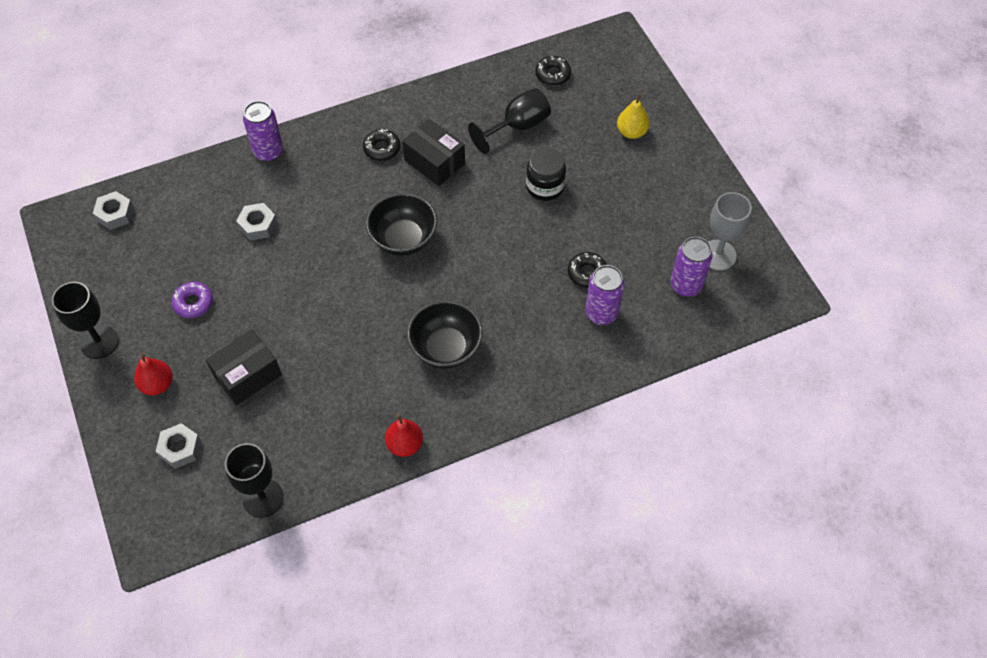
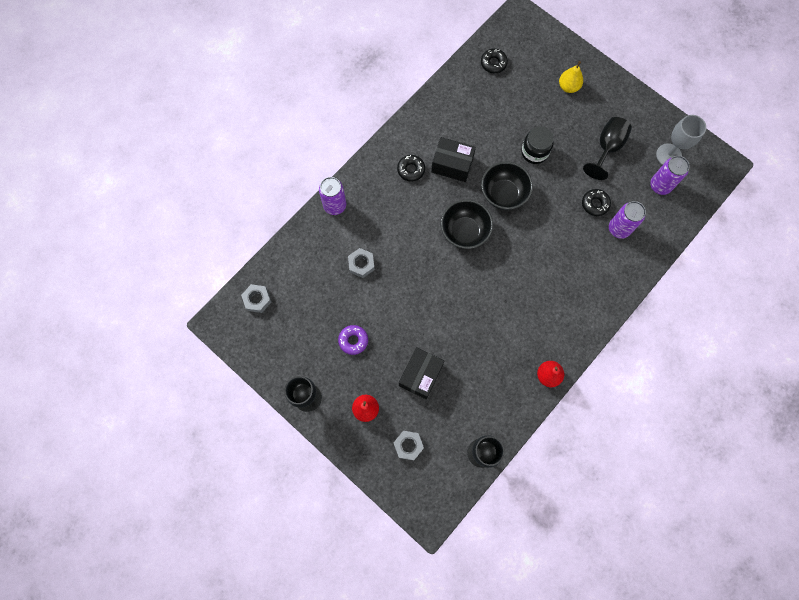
camera: 25 degrees left, 15 degrees up
black bowl [407,300,483,369] -> black bowl moved to [481,161,533,210]
black goblet [468,88,551,154] -> black goblet moved to [583,117,632,180]

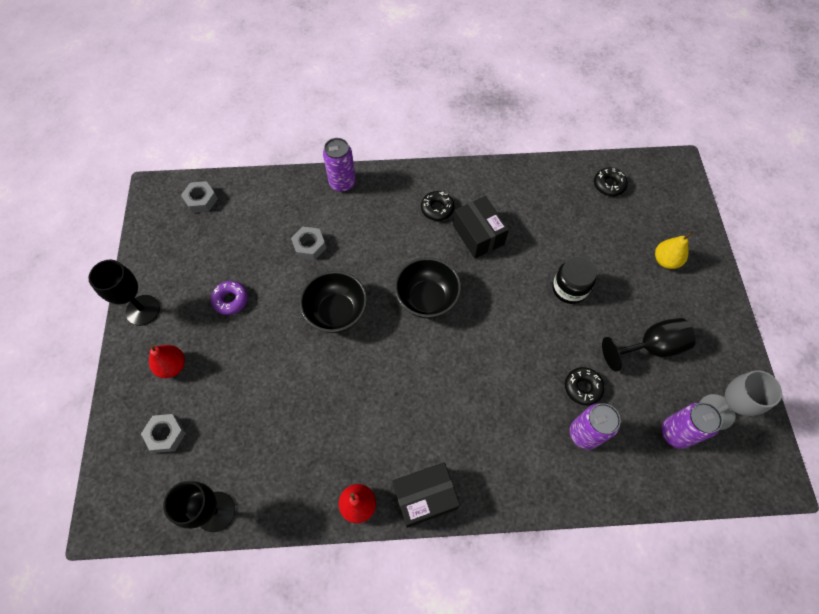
camera: 45 degrees right, 10 degrees down
black box [399,347,444,399] -> black box moved to [392,462,460,528]
black bowl [481,161,533,210] -> black bowl moved to [299,271,367,333]

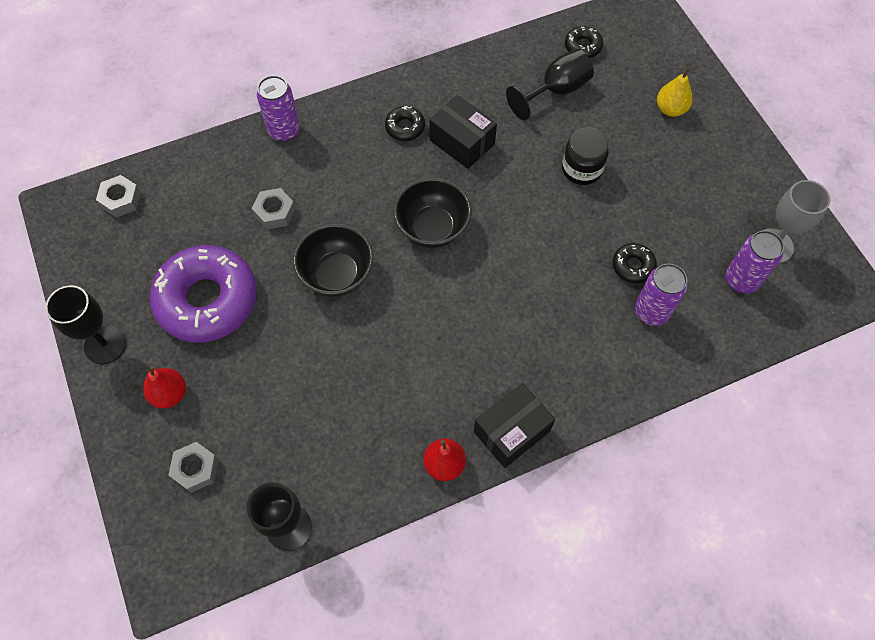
camera: 20 degrees left, 0 degrees up
purple donut [211,281,248,315] -> purple donut [150,245,257,343], size x2.34
black goblet [602,318,696,372] -> black goblet moved to [506,49,594,121]

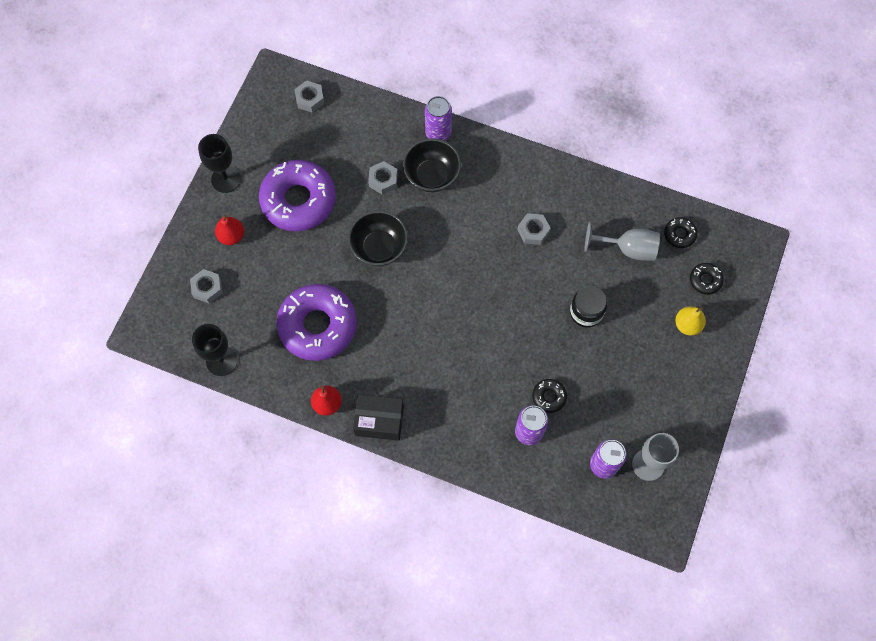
camera: 45 degrees right, 5 degrees up
black donut [385,106,425,141] -> black donut moved to [690,263,724,295]
black bowl [393,178,472,248] -> black bowl moved to [403,138,461,192]
black box [429,95,497,169] -> grey nut [517,213,551,245]
black goblet [506,49,594,121] -> grey goblet [584,222,660,261]
none -> purple donut [276,284,357,361]

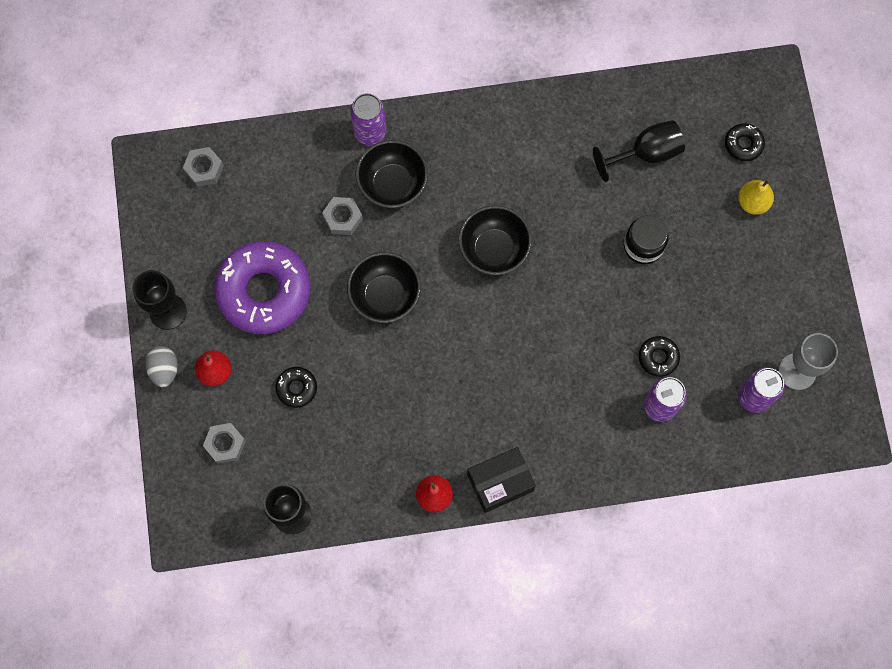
camera: 30 degrees left, 5 degrees up
purple donut [276,284,357,361] -> none
grey nut [517,213,551,245] -> none
grey goblet [584,222,660,261] -> black goblet [593,120,685,182]
black donut [664,217,698,248] -> black donut moved to [276,367,317,408]
none -> grey egg [145,346,178,387]
none -> black bowl [459,205,532,275]

